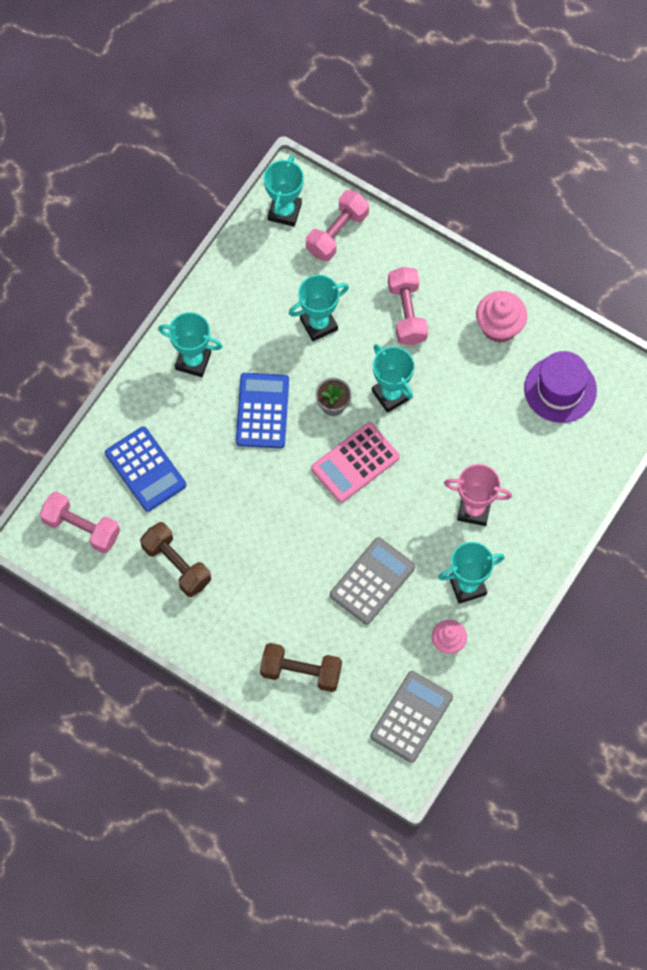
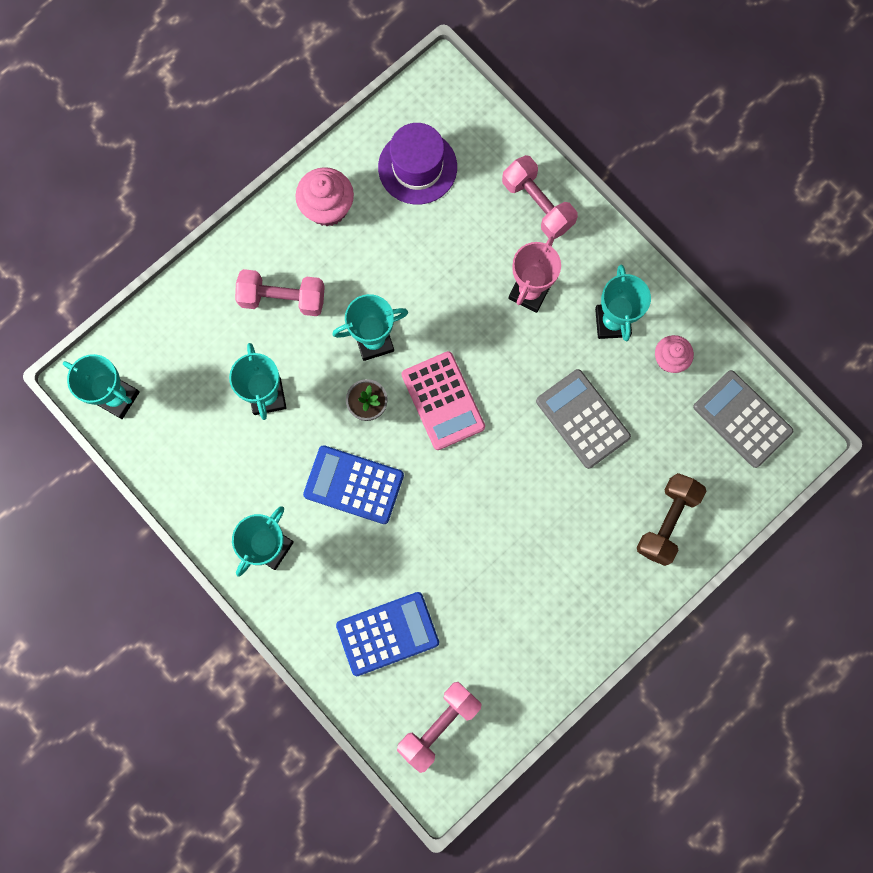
camera: 75 degrees left, 10 degrees up
brown dumbbell [140,522,211,597] -> none
pink dumbbell [306,190,369,262] -> pink dumbbell moved to [502,155,578,239]

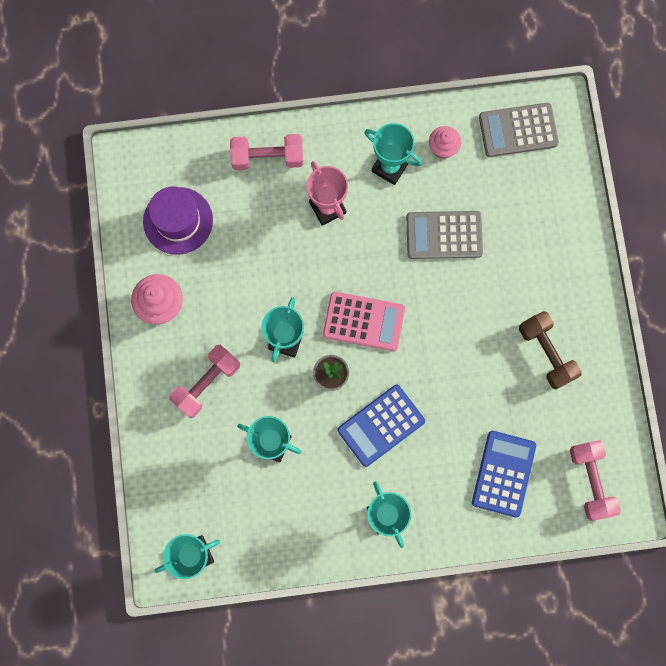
camera: 55 degrees left, 0 degrees up
brown dumbbell [637,473,706,566] -> brown dumbbell moved to [519,311,582,390]

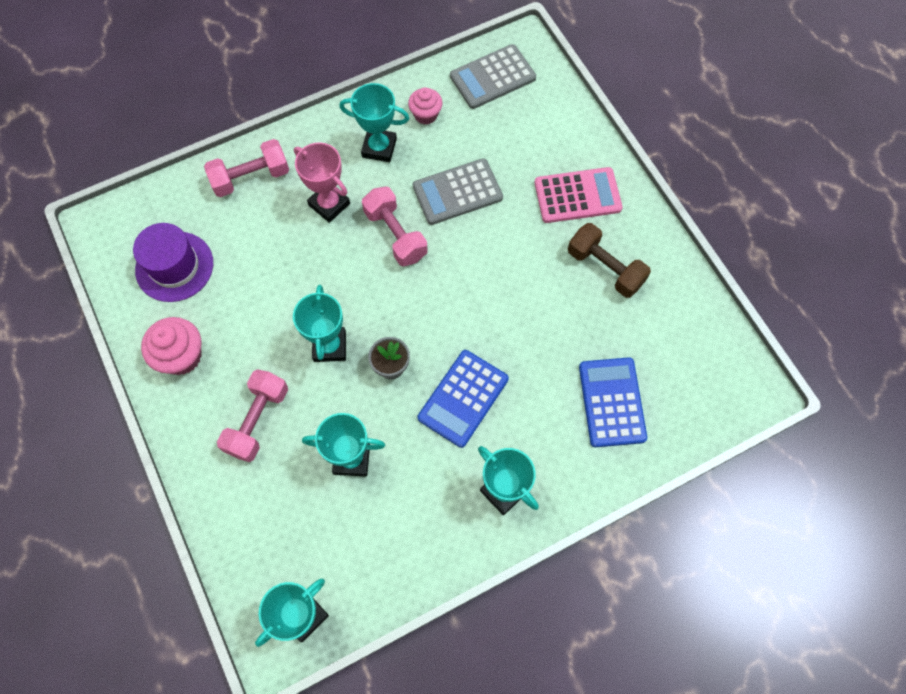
camera: 20 degrees left, 10 degrees down
pink calculator [323,292,405,351] -> pink calculator moved to [534,167,623,223]
pink dumbbell [570,440,621,521] -> pink dumbbell moved to [362,186,428,266]

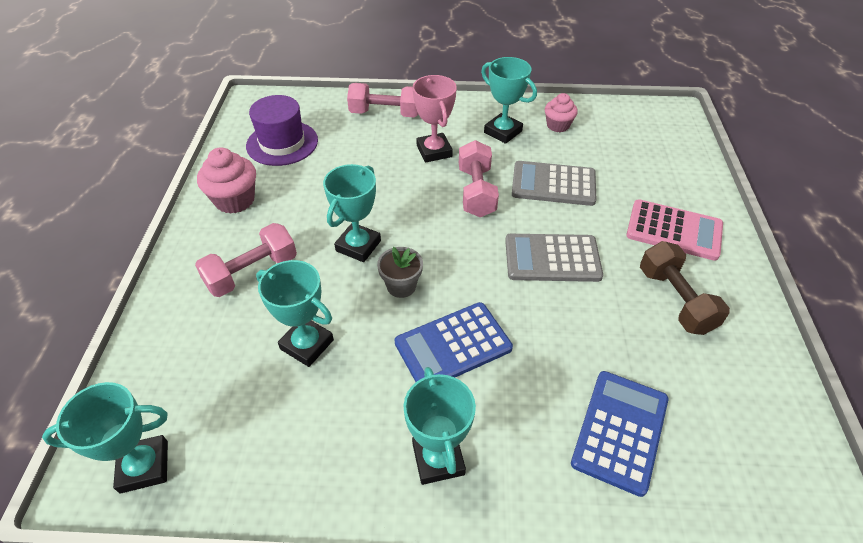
camera: 30 degrees right, 20 degrees down
grey calculator [450,44,536,109] -> grey calculator moved to [505,234,603,282]

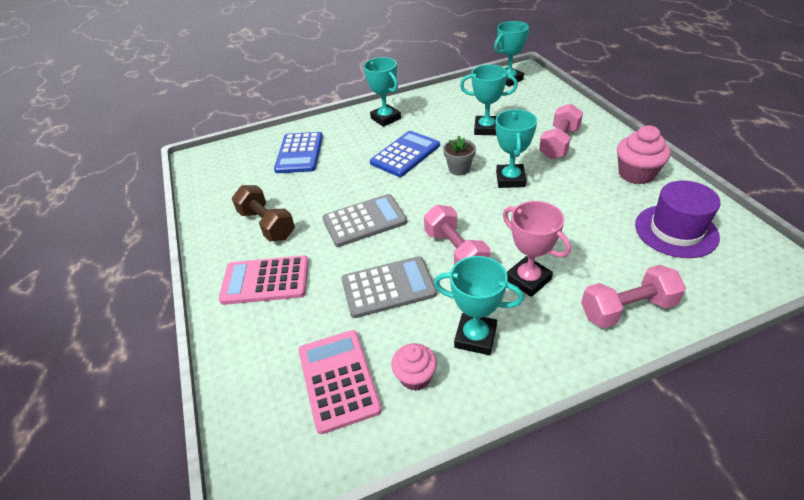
camera: 160 degrees right, 5 degrees down
none -> pink calculator [299,330,382,434]

